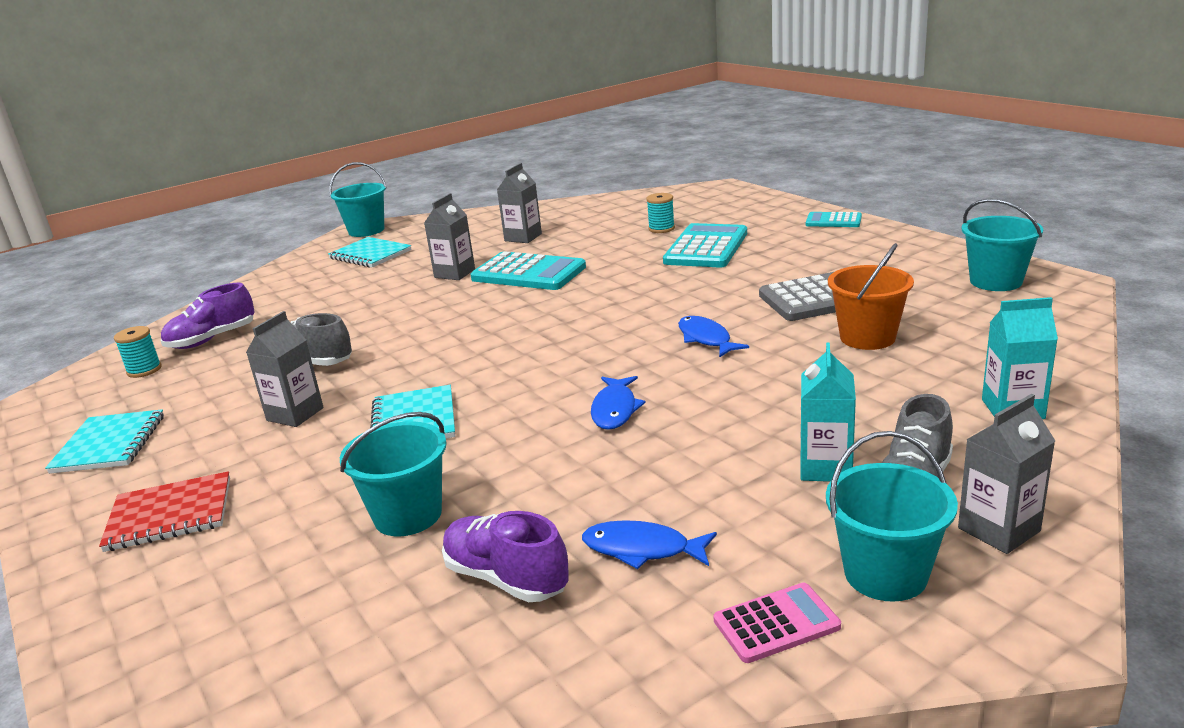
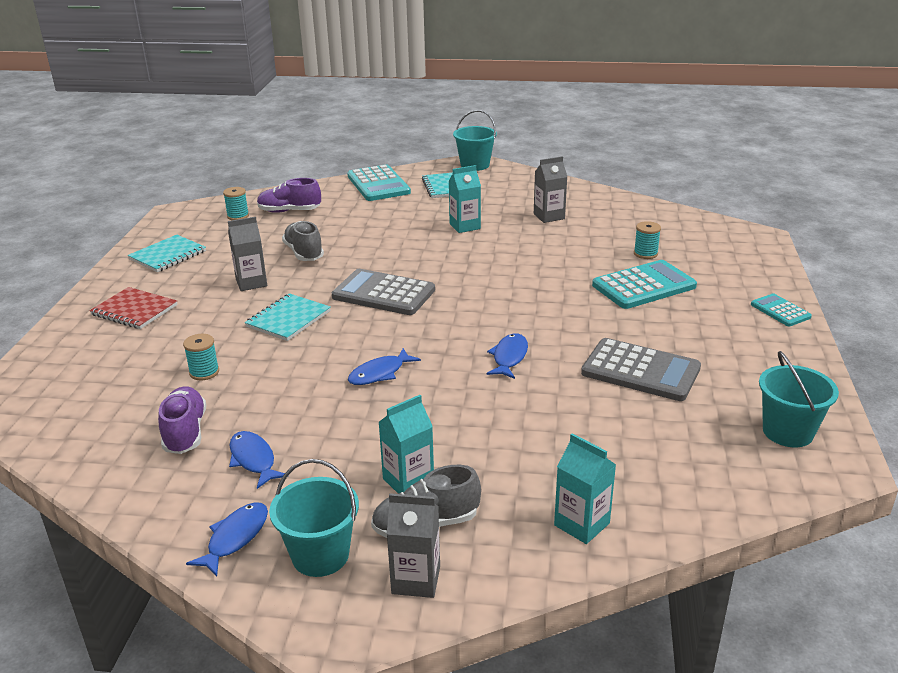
camera: 40 degrees right, 5 degrees up
turquoise bucket [340,412,446,536] -> turquoise spool [183,334,219,380]
grey carton [424,193,475,280] -> turquoise carton [449,165,481,233]
turquoise calculator [471,251,586,290] -> turquoise calculator moved to [347,165,411,201]
pink calculator [714,583,841,663] -> blue fish [186,502,268,576]
orange bucket [828,243,914,350] -> none
none -> grey calculator [332,269,435,315]

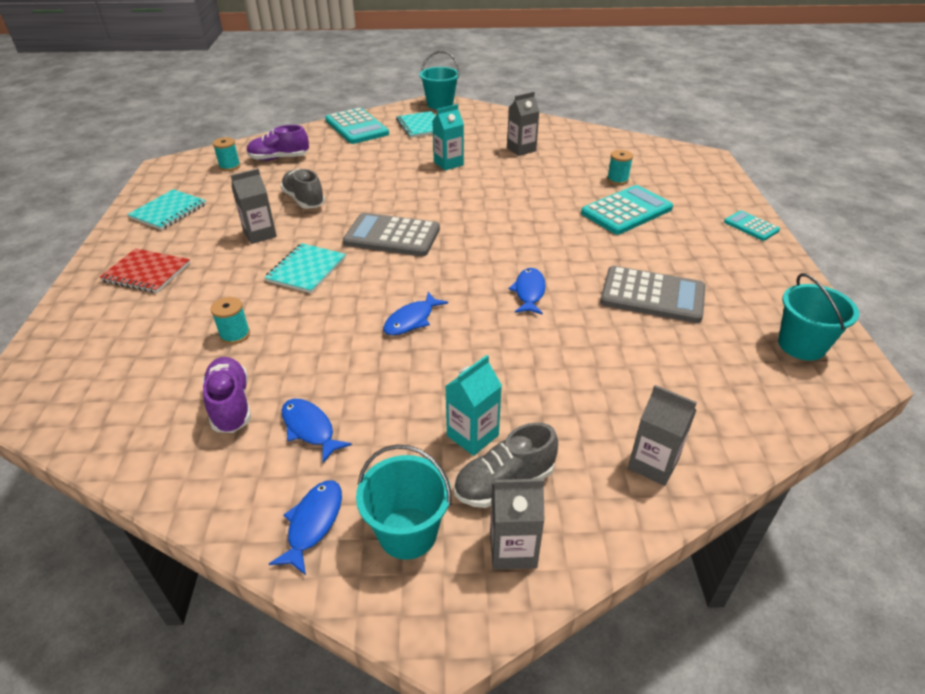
camera: 10 degrees left, 10 degrees up
turquoise carton [554,433,616,544] -> grey carton [628,385,697,486]

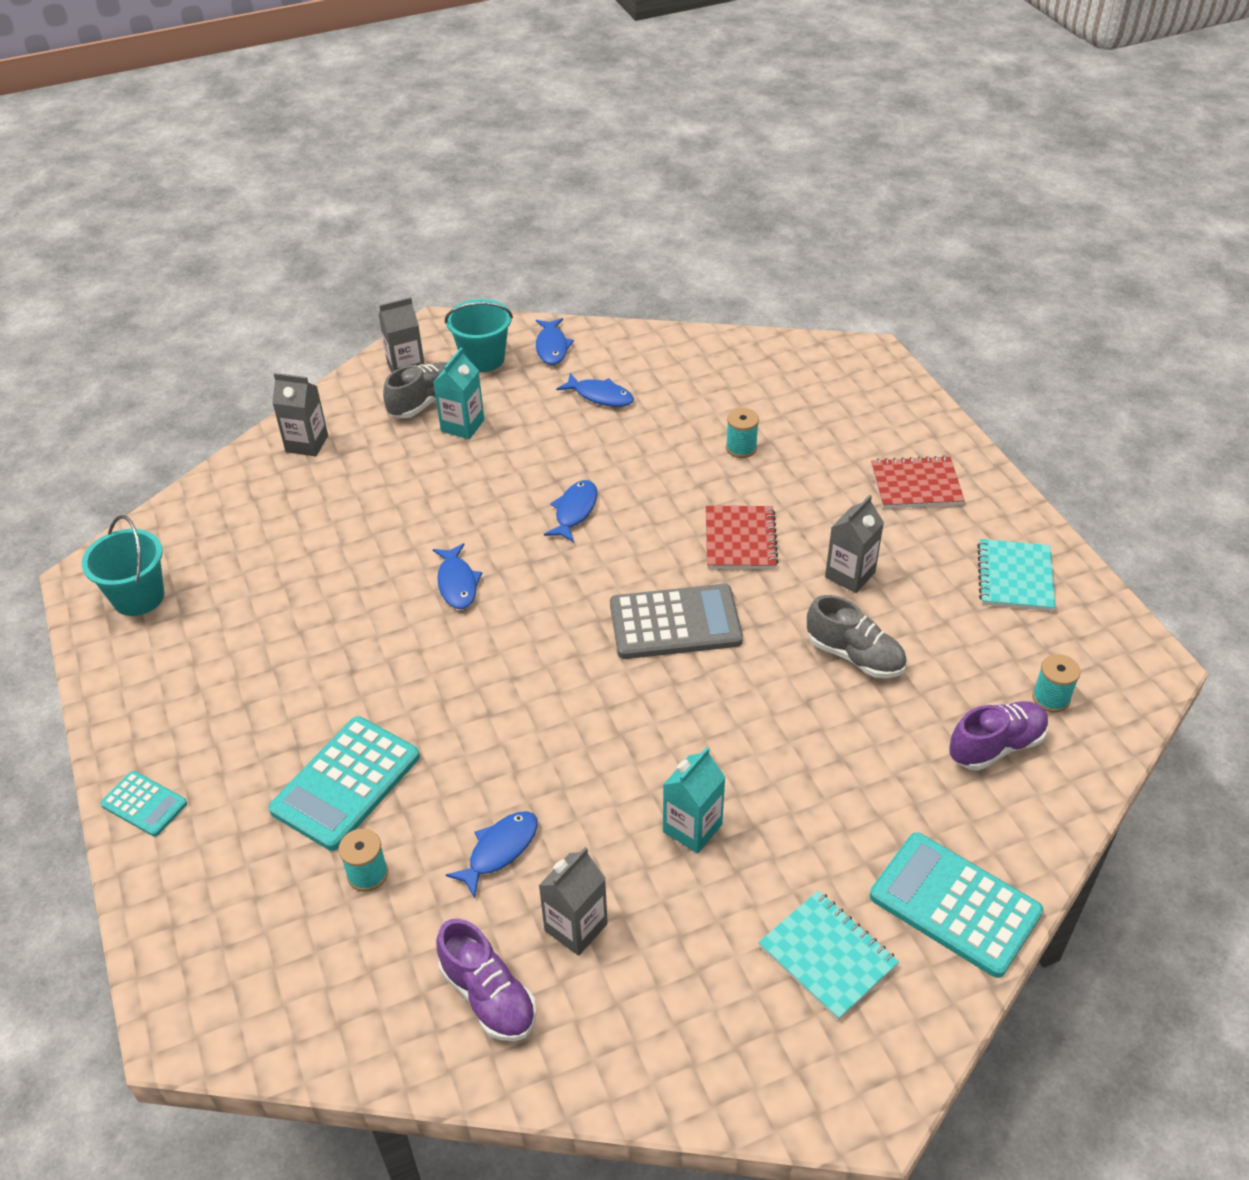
camera: 160 degrees right, 5 degrees up
purple shoe [203,357,251,433] -> purple shoe moved to [436,919,536,1041]
turquoise notebook [264,243,346,294] -> red notebook [706,506,779,569]
turquoise bucket [419,51,460,109] -> none
grey calculator [600,266,706,323] -> none
none -> blue fish [446,811,538,898]

